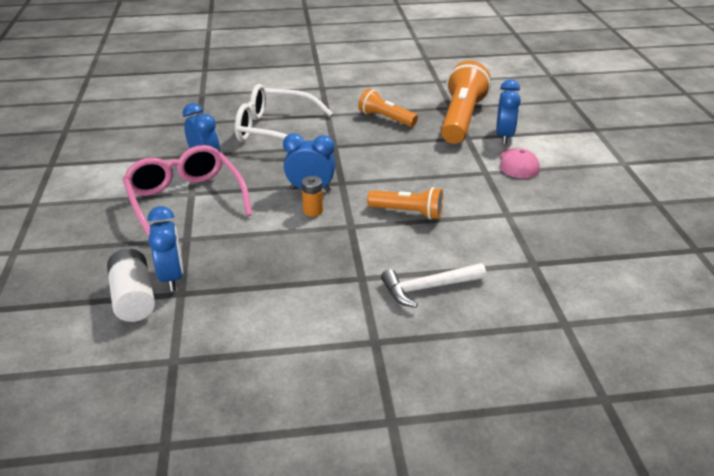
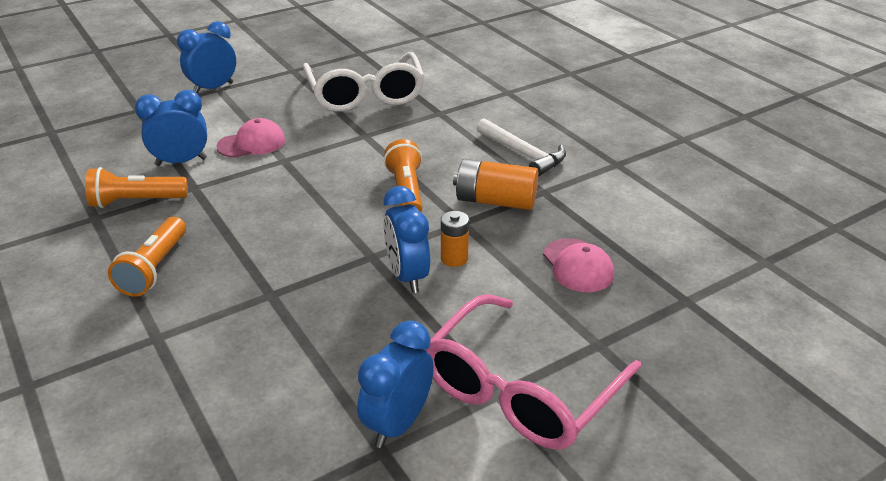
camera: 115 degrees left, 0 degrees up
white battery [107,249,155,322] -> none
blue clock [148,206,183,291] -> blue clock moved to [177,21,236,94]
white glasses [235,84,332,142] -> white glasses moved to [303,52,425,112]
orange flashlight [441,61,491,144] -> orange flashlight [85,167,188,208], size x0.57
none -> orange battery [453,159,538,210]
none -> pink cap [543,238,614,292]

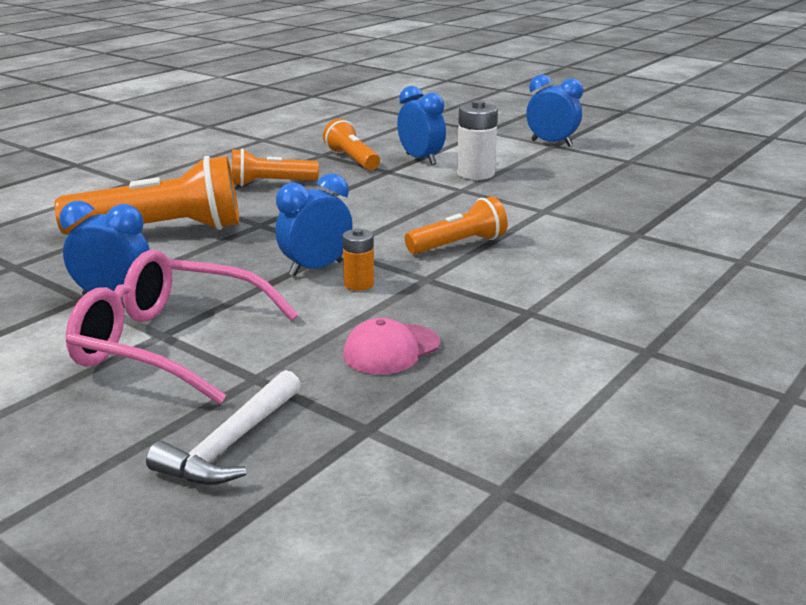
camera: 70 degrees right, 10 degrees down
pink cap [216,118,285,158] -> white battery [457,100,498,180]
white glasses [303,52,425,112] -> none
orange battery [453,159,538,210] -> none
white hammer [476,118,566,177] -> white hammer moved to [146,370,301,485]
none -> orange flashlight [54,156,239,235]

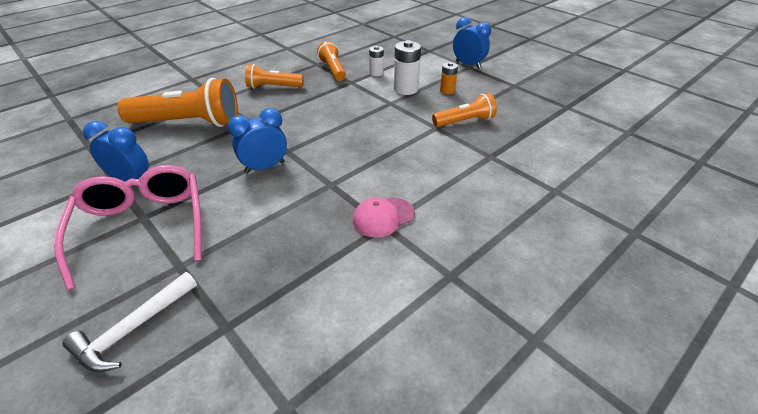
camera: 10 degrees right, 15 degrees up
pink glasses [66,250,299,404] -> pink glasses turned 45 degrees clockwise [54,165,202,290]
orange battery [342,228,374,291] -> orange battery moved to [440,62,458,94]
pink cap [343,318,440,374] -> pink cap moved to [353,197,415,238]
blue clock [397,86,446,165] -> white battery [369,46,384,76]
orange flashlight [405,196,508,254] -> orange flashlight moved to [432,93,497,127]

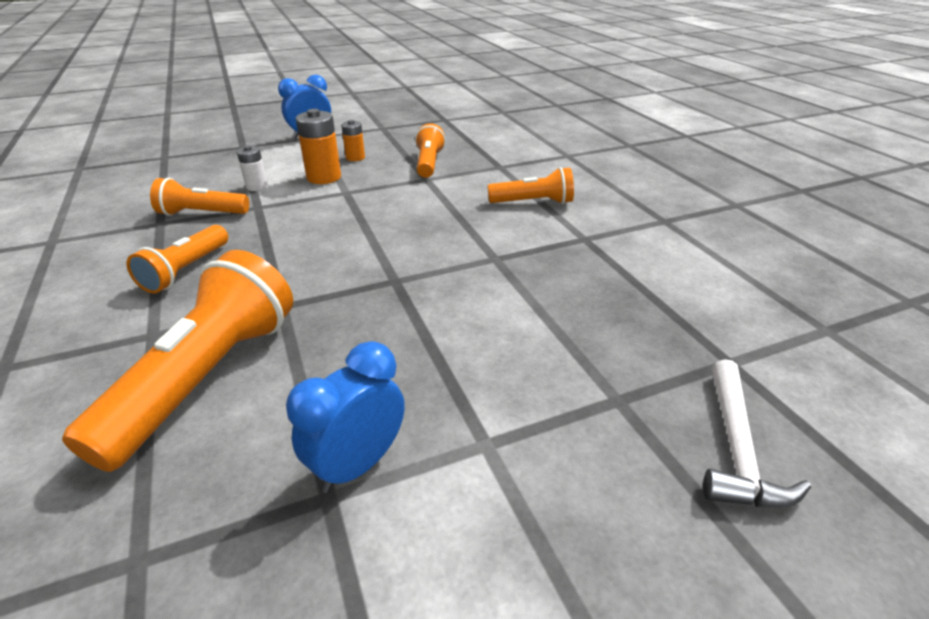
camera: 70 degrees left, 5 degrees down
pink glasses [54,165,202,290] -> none
white hammer [63,272,197,372] -> white hammer turned 45 degrees clockwise [703,359,811,507]
blue clock [228,108,287,173] -> none
pink cap [353,197,415,238] -> none
white battery [394,40,421,95] -> orange battery [296,109,341,184]
none -> orange flashlight [488,167,574,204]

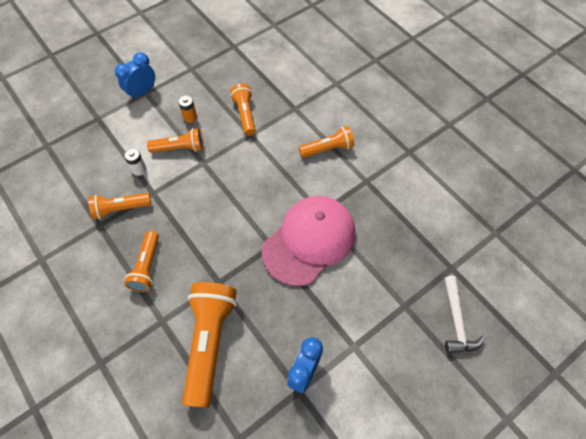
camera: 15 degrees left, 25 degrees up
orange battery [296,109,341,184] -> orange flashlight [147,128,204,153]
none -> pink cap [262,196,355,286]

